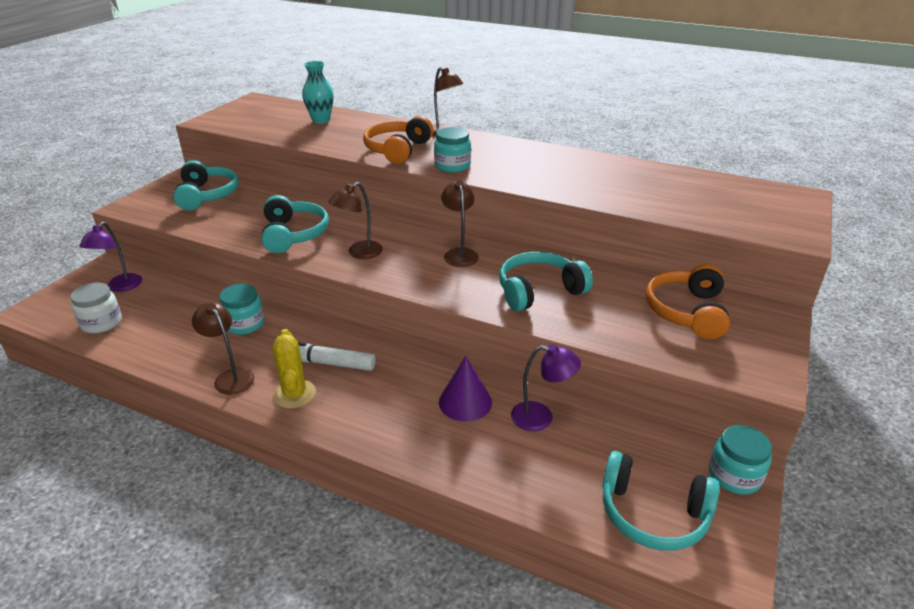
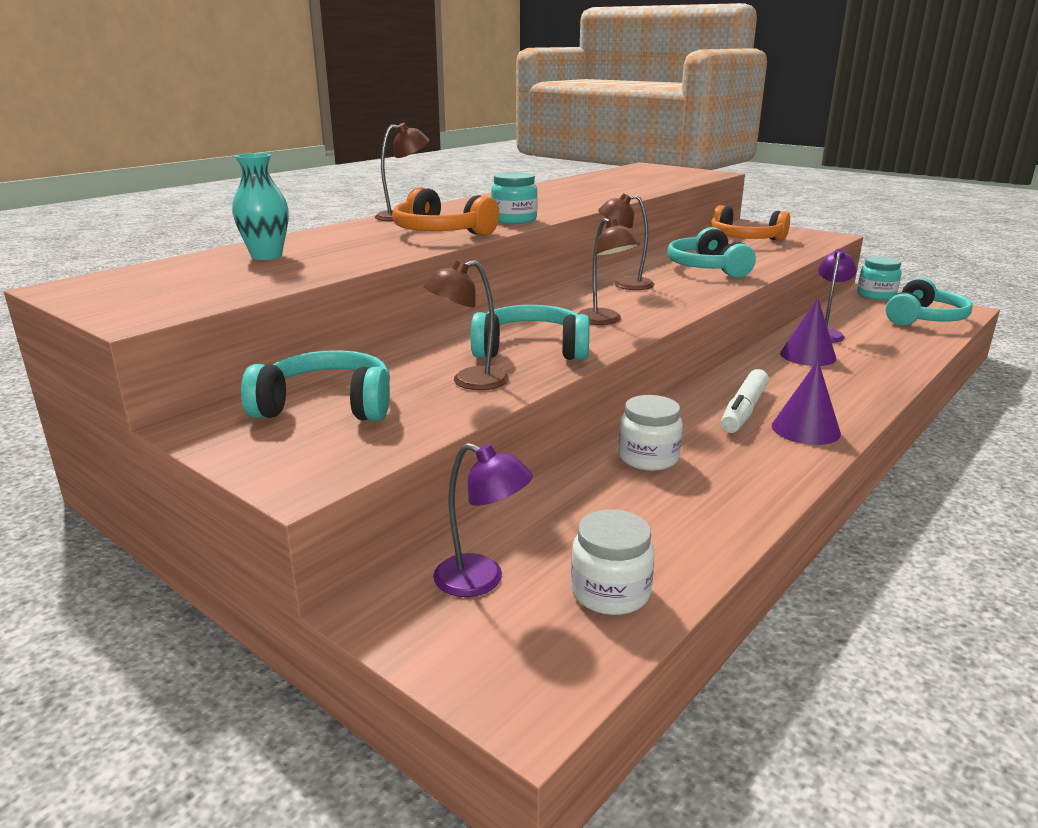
camera: 75 degrees left, 10 degrees down
brown lamp [192,302,255,395] -> brown lamp moved to [423,260,509,390]
turquoise jar [219,284,264,335] -> white jar [619,395,683,471]
yellow cactus [272,329,316,409] -> purple cone [772,360,841,445]

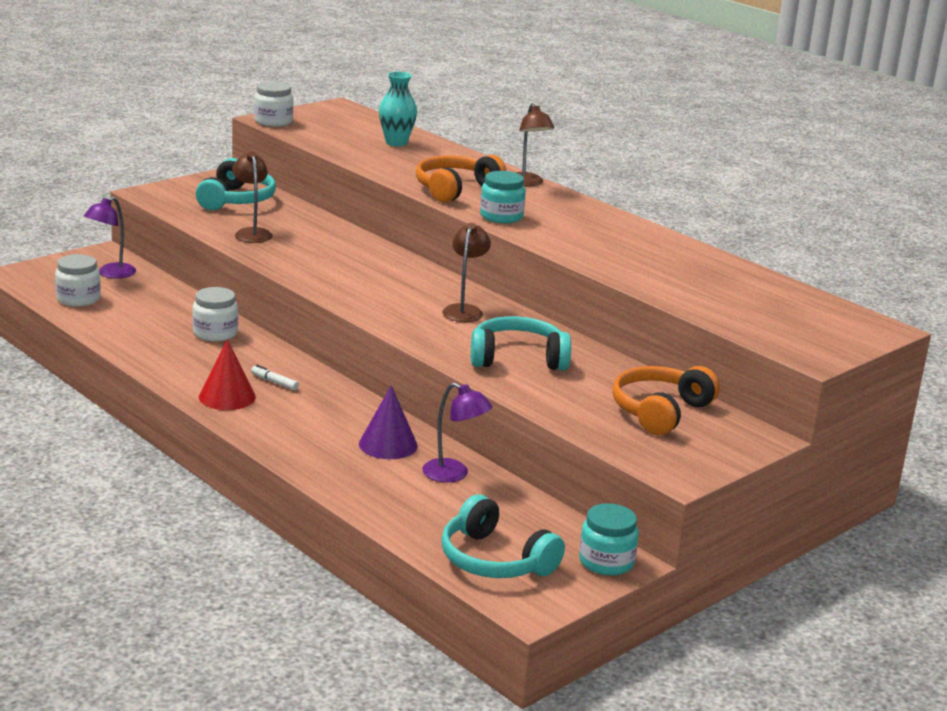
camera: 95 degrees right, 0 degrees up
turquoise headphones [470,305,590,360] -> none
brown lamp [578,218,640,325] -> none
white marker [721,369,769,433] -> white marker [251,365,299,390], size x0.50
purple cone [772,360,841,445] -> red cone [199,339,256,410]
none -> white jar [254,81,293,127]

